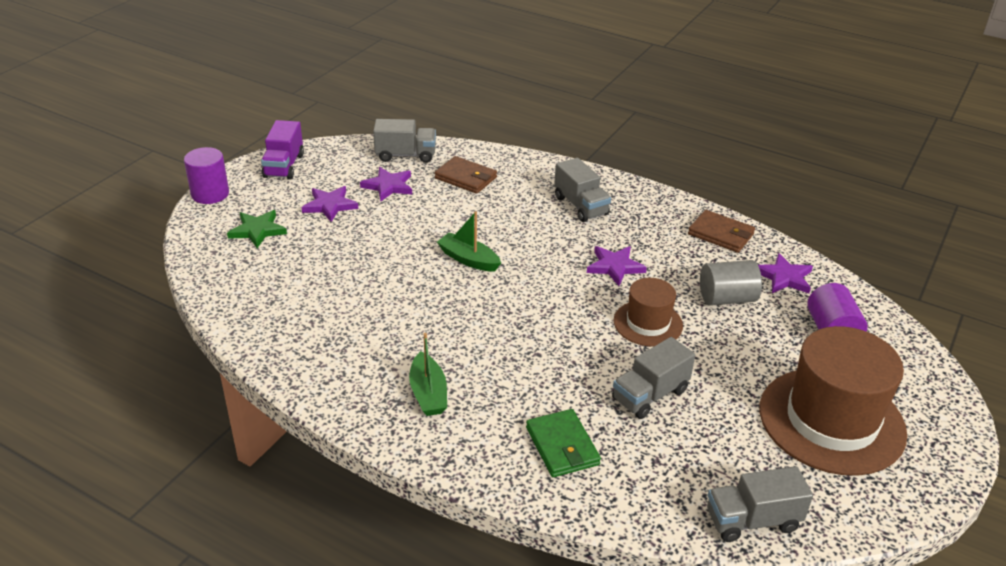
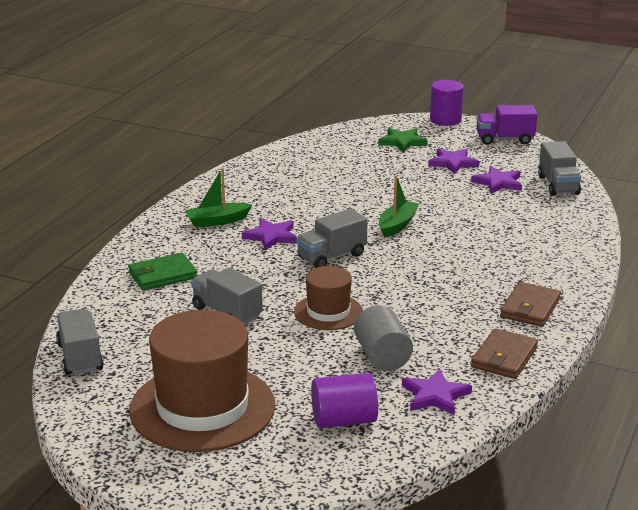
camera: 85 degrees right, 10 degrees down
brown wallet [434,156,497,194] -> brown wallet moved to [500,282,561,327]
grey truck [554,158,611,222] -> grey truck moved to [296,209,368,268]
purple star [587,246,647,286] -> purple star moved to [242,218,297,251]

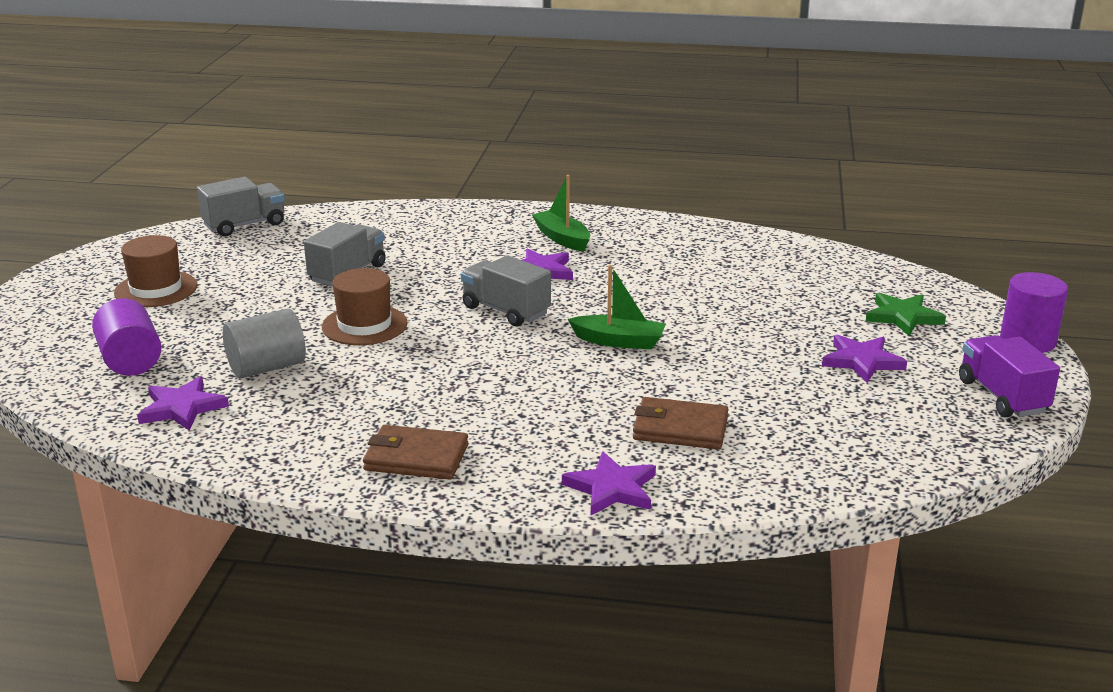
camera: 75 degrees right, 0 degrees up
green wallet [128,253,198,290] -> none
brown hat [129,310,276,452] -> brown hat [114,235,198,307], size x0.54
purple star [471,166,522,194] -> purple star moved to [562,451,656,515]
brown wallet [471,328,538,379] -> brown wallet moved to [633,397,728,450]
grey truck [538,141,581,196] -> none

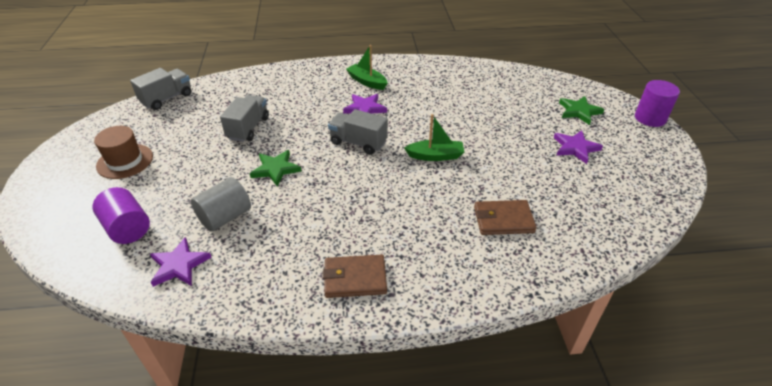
camera: 15 degrees left, 15 degrees up
brown hat [322,268,407,345] -> green star [250,150,301,187]
purple star [562,451,656,515] -> none
purple truck [959,335,1060,417] -> none

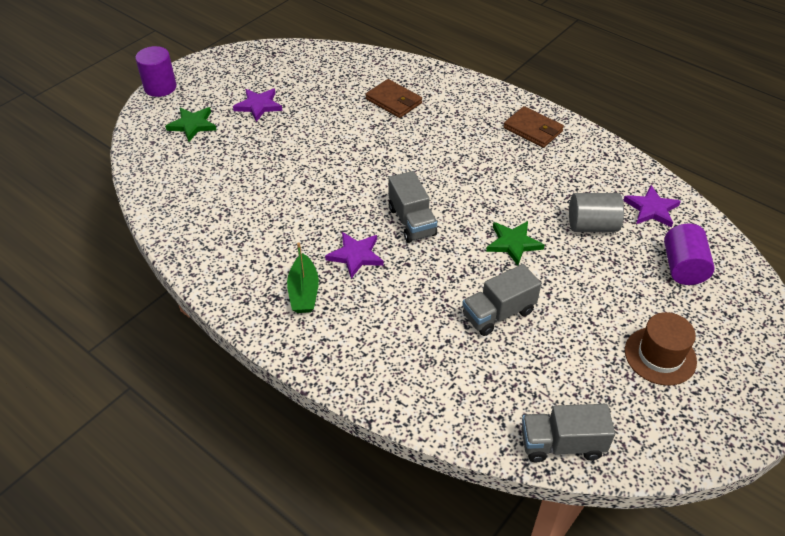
camera: 135 degrees left, 5 degrees up
green boat [404,114,464,161] -> none

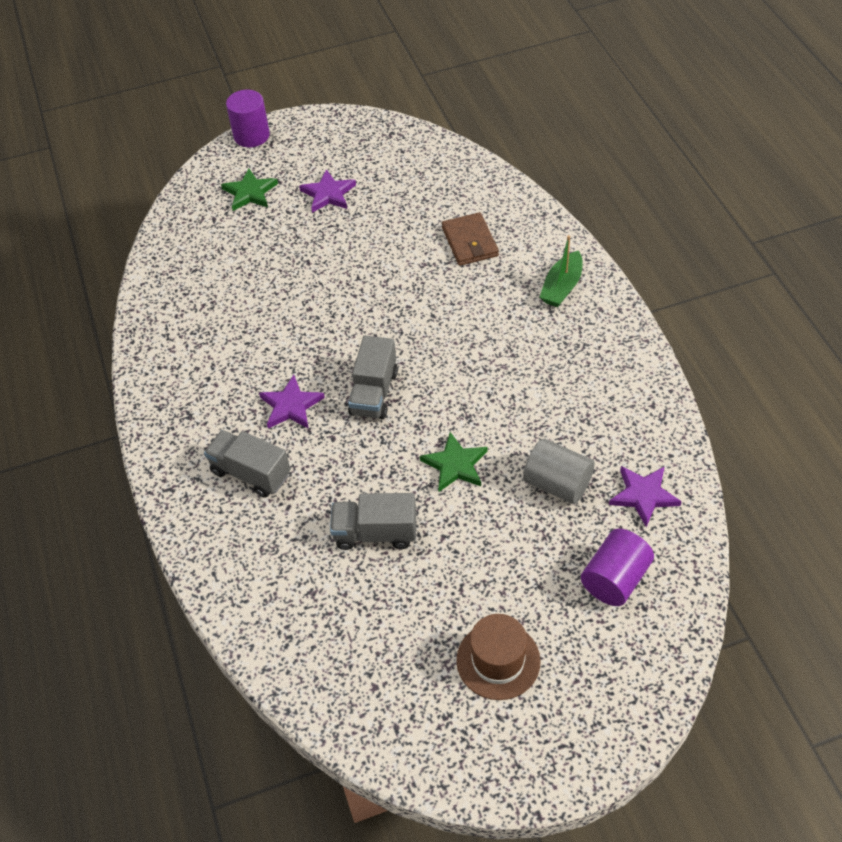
camera: 35 degrees right, 5 degrees up
green boat [287,242,319,313] -> green boat moved to [540,235,582,307]
brown wallet [504,106,564,148] -> none
grey truck [522,404,615,462] -> grey truck moved to [204,430,290,498]

